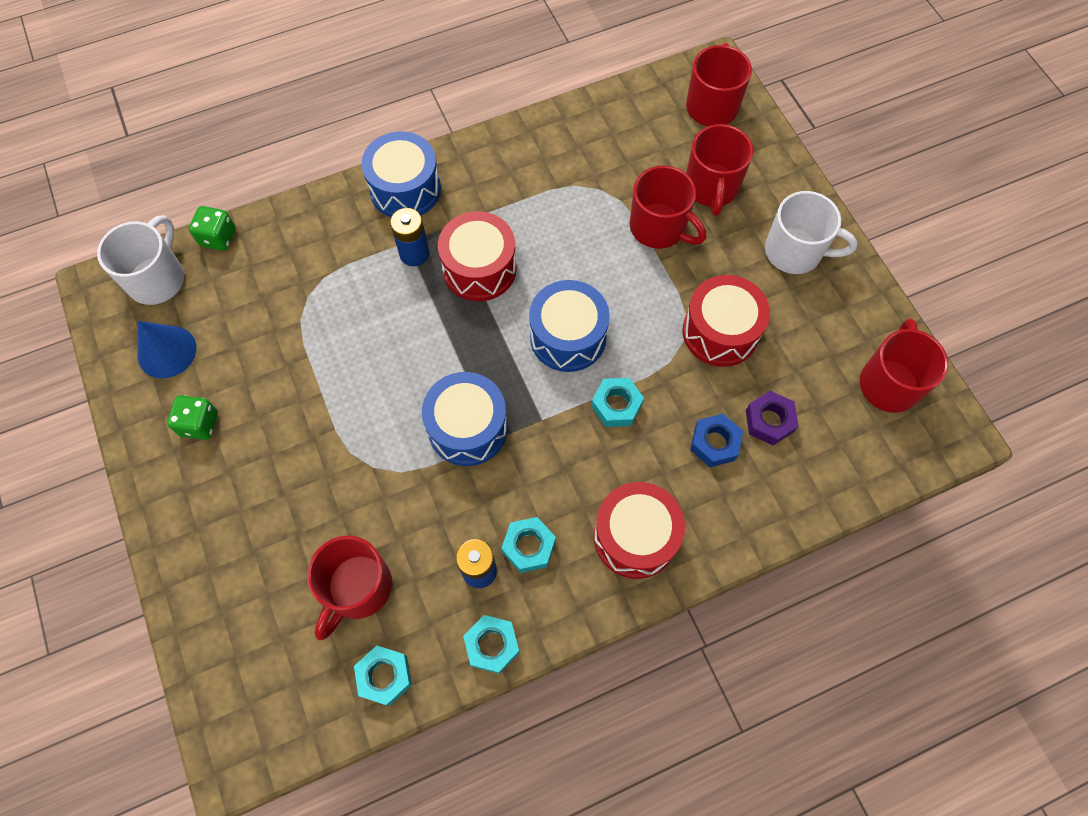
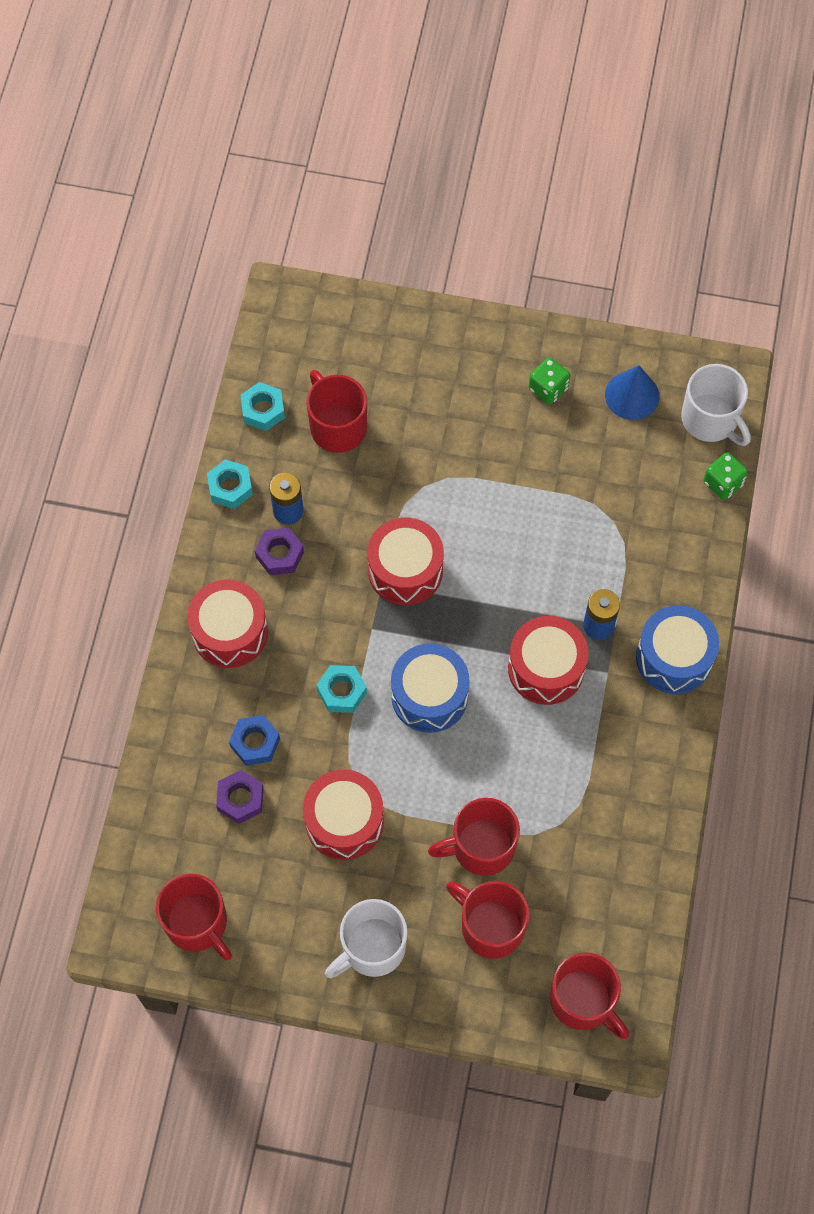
camera: 125 degrees right, 0 degrees up
blue drum [422,372,508,466] -> red drum [367,518,444,605]
turquoise nut [501,517,556,573] -> purple nut [255,528,304,575]

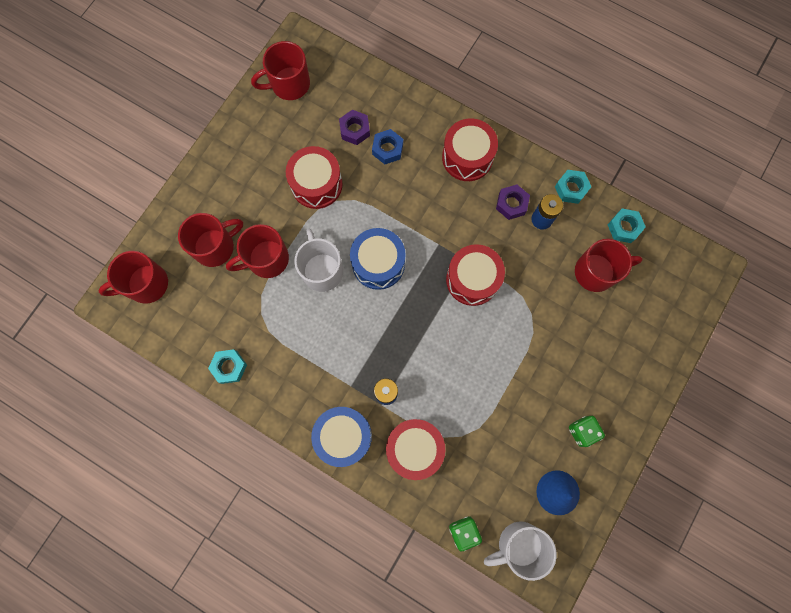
camera: 110 degrees right, 10 degrees up
turquoise nut [316,665,367,713] -> turquoise nut moved to [208,349,247,384]
white mug [325,899,408,978] -> white mug moved to [294,229,343,292]
red mug [428,798,520,876] -> red mug turned 120 degrees counterclockwise [226,224,289,278]
red drum [508,616,588,705] -> red drum moved to [386,419,445,480]

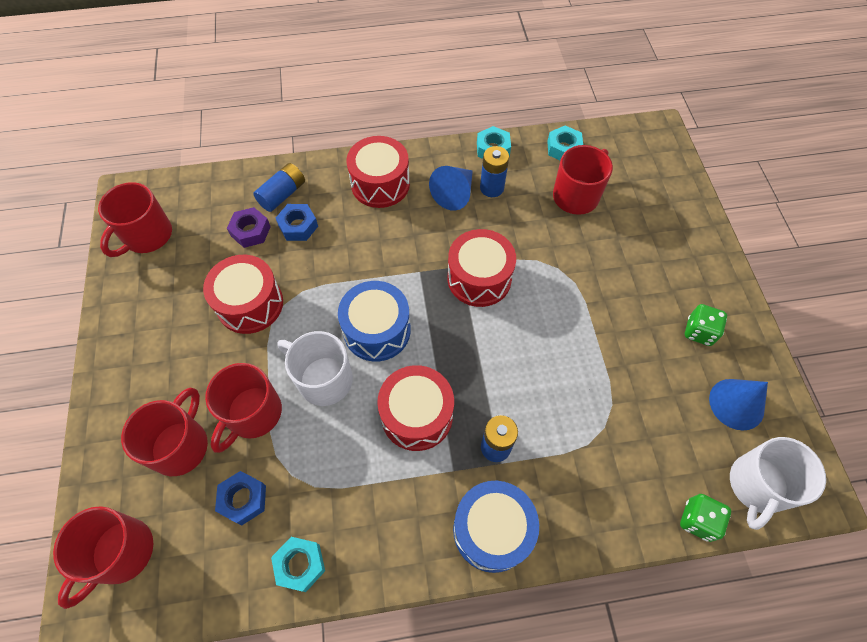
camera: 40 degrees left, 15 degrees down
red drum [386,419,445,480] -> red drum moved to [377,365,454,451]
purple nut [496,185,530,220] -> blue cone [429,166,473,210]
none -> blue nut [215,471,266,526]
none -> blue battery [253,163,305,212]

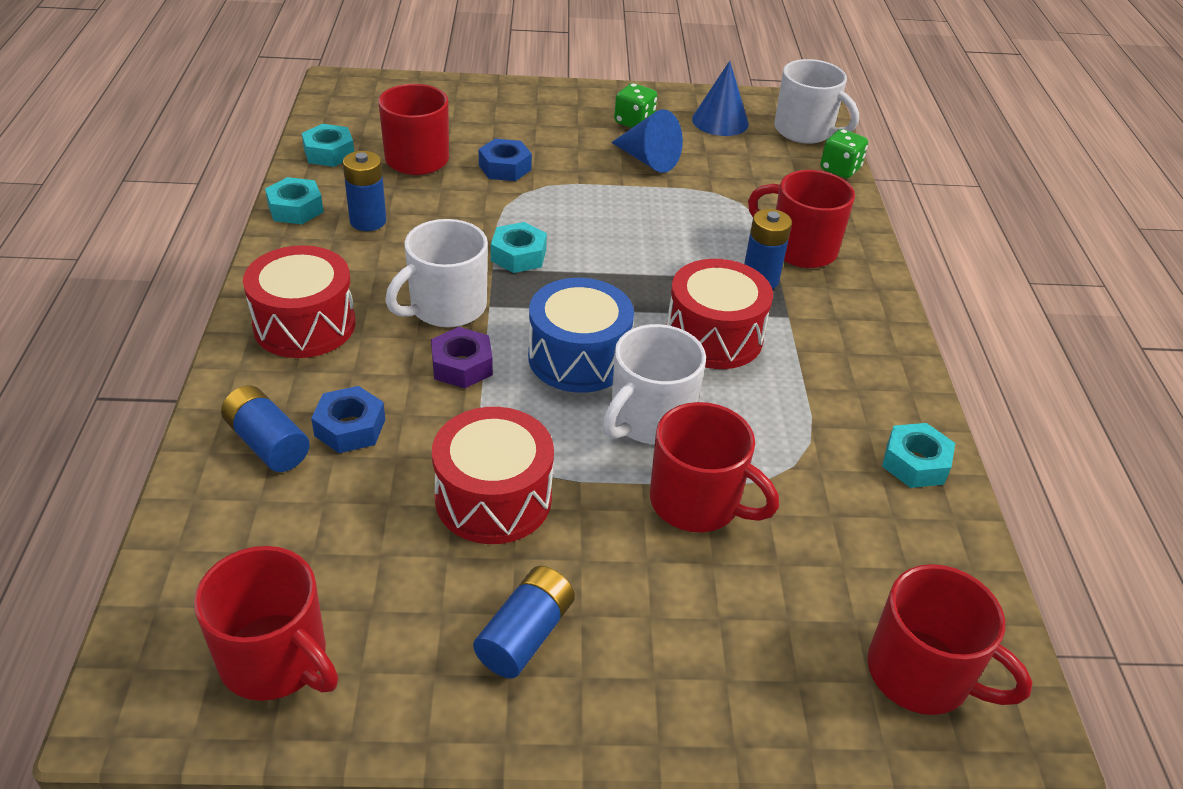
camera: 85 degrees left, 20 degrees down
red mug [121,387,208,476] -> red mug moved to [748,170,855,268]
blue nut [215,471,266,526] -> blue nut moved to [479,139,532,181]
purple nut [227,207,271,248] -> purple nut moved to [431,327,493,388]
blue cone [429,166,473,210] -> blue cone moved to [611,109,683,173]
red drum [447,229,516,307] -> turquoise nut [491,222,547,273]
blue drum [453,481,539,573] -> none
none -> white mug [385,219,488,328]
none -> blue battery [473,566,575,678]

